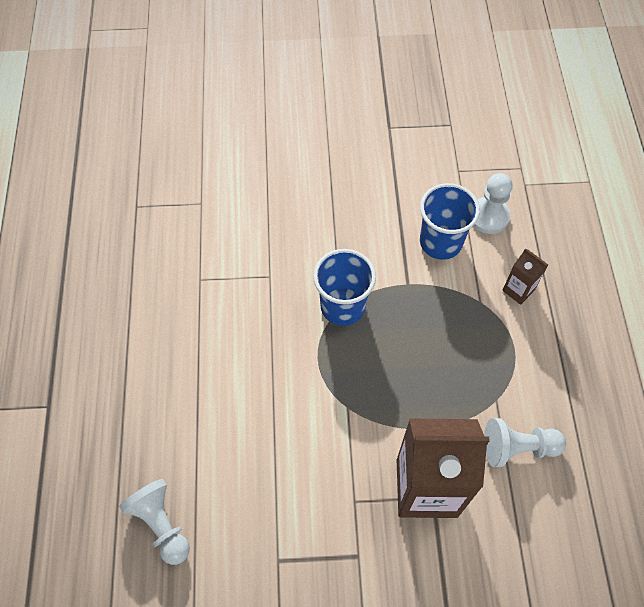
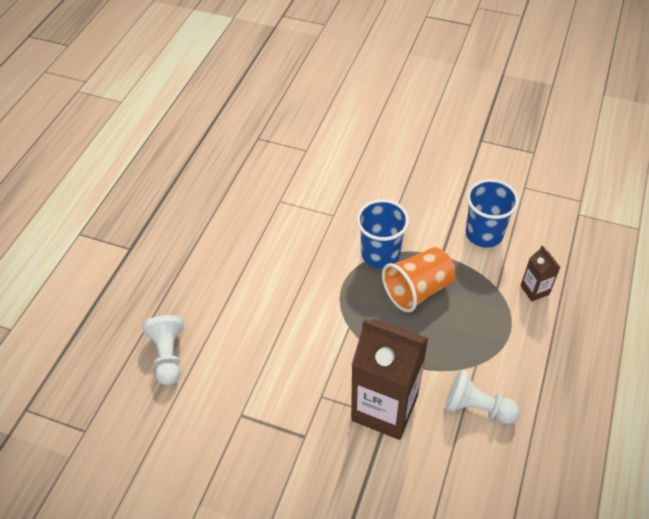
camera: 25 degrees right, 10 degrees down
white pawn [473,173,513,234] -> none
none -> orange cup [382,247,455,312]

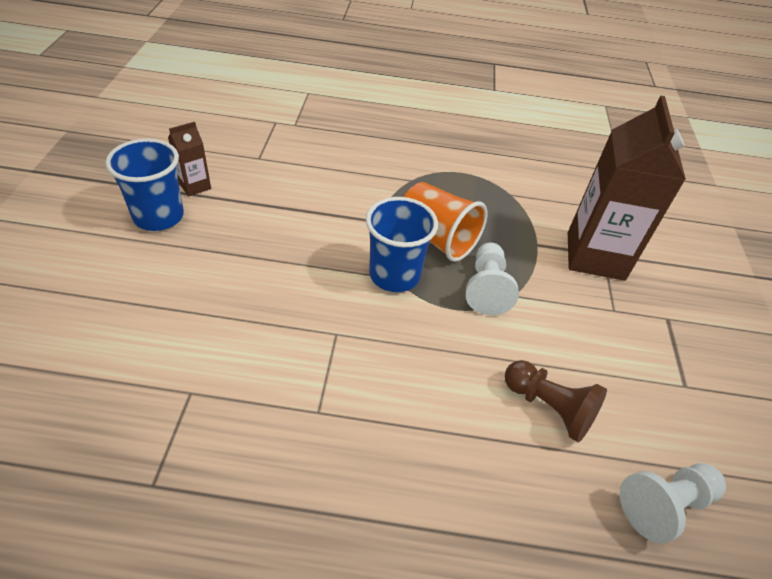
camera: 110 degrees left, 5 degrees down
white pawn [445,369,520,424] -> white pawn moved to [466,243,519,315]
blue cup [466,179,519,248] -> blue cup moved to [105,138,184,231]
brown carton [520,245,561,301] -> brown carton moved to [168,122,211,196]
none -> brown pawn [505,360,607,442]

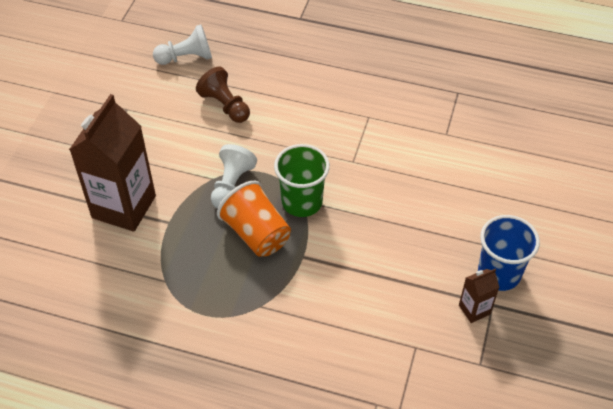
camera: 165 degrees left, 5 degrees up
blue cup [366,197,438,292] -> green cup [274,144,330,217]

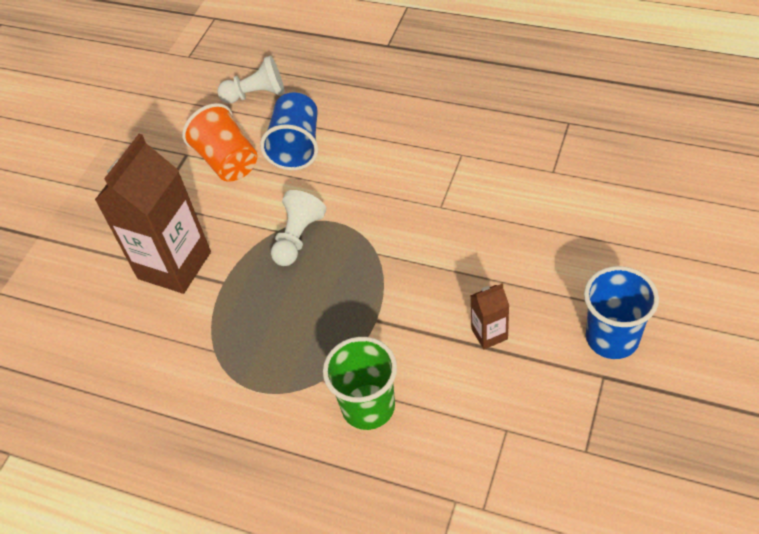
camera: 10 degrees right, 0 degrees up
brown pawn [196,66,250,123] -> blue cup [260,93,318,170]
orange cup [217,181,291,257] -> orange cup moved to [182,103,257,181]
green cup [274,144,330,217] -> green cup moved to [323,337,397,430]
brown carton [459,269,500,323] -> brown carton moved to [470,283,509,349]

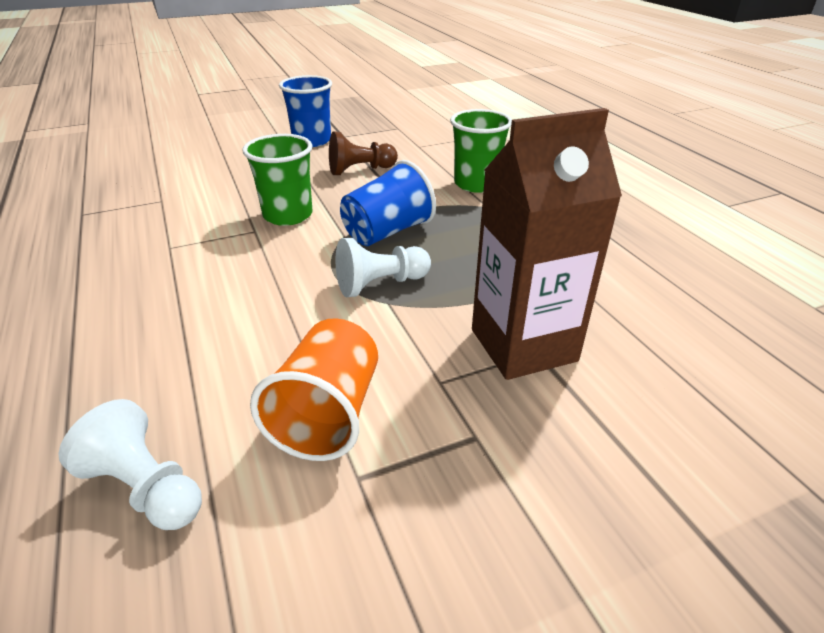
camera: 140 degrees left, 15 degrees down
blue cup [260,93,318,170] -> blue cup moved to [340,160,436,246]
brown carton [470,283,509,349] -> brown pawn [329,131,398,175]
none -> green cup [242,134,313,226]

